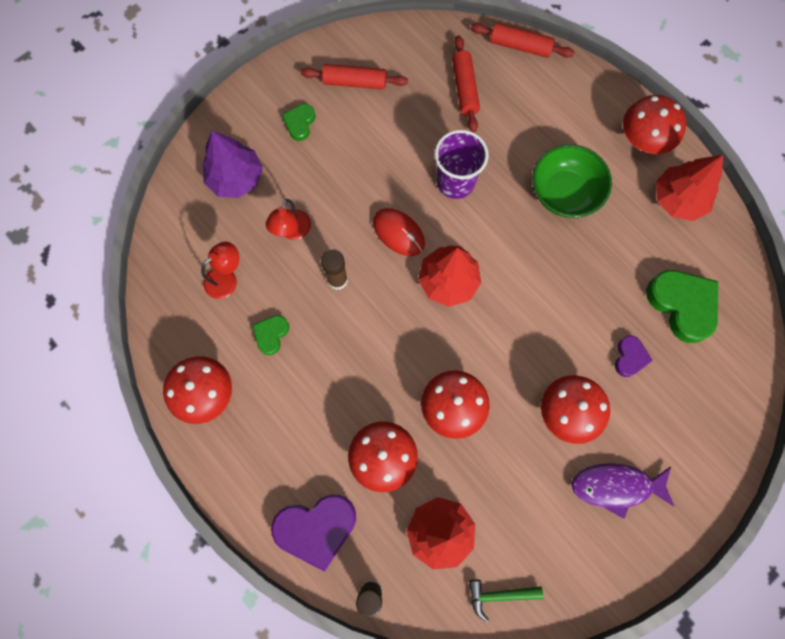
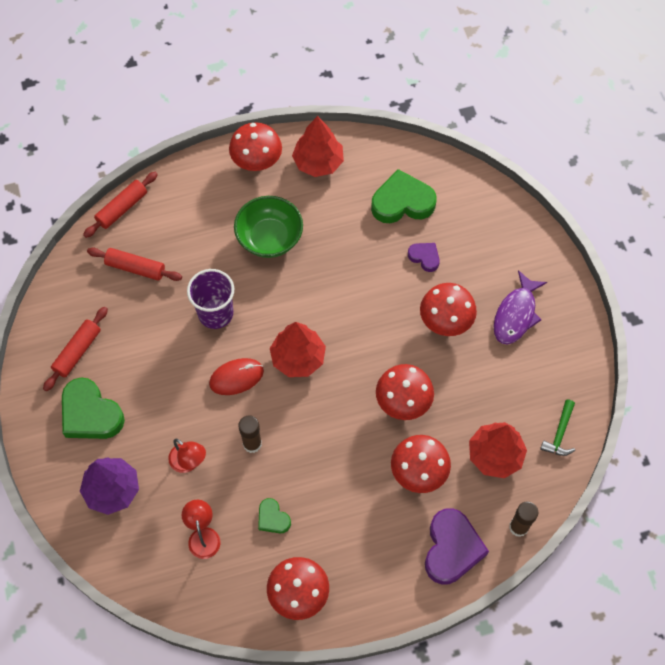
camera: 65 degrees left, 10 degrees down
green heart [282,104,315,141] -> green heart [62,378,125,439], size x1.91

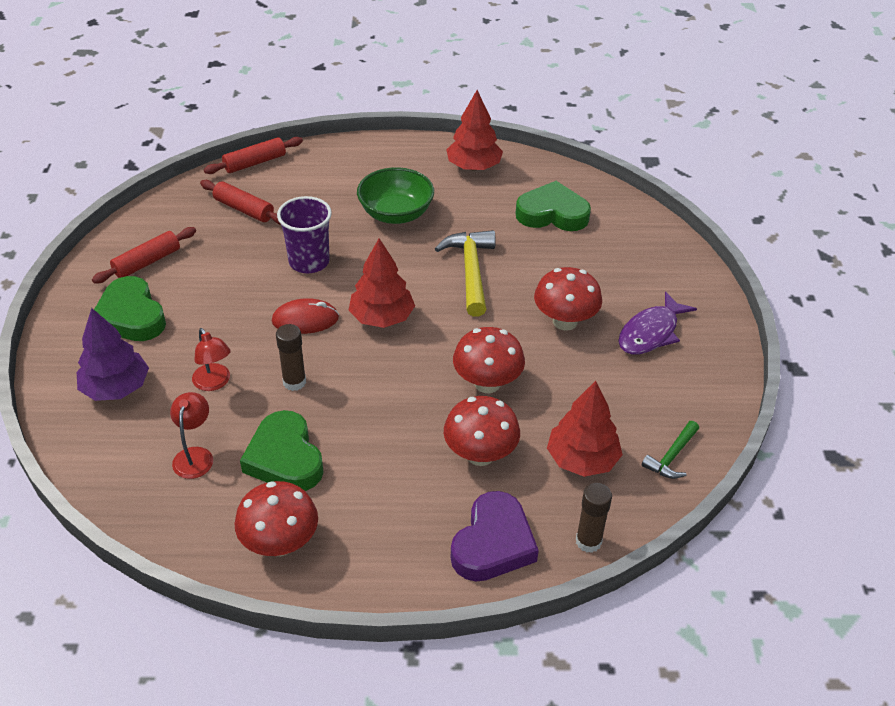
camera: 15 degrees right, 20 degrees down
red mushroom [229,122,282,171] -> none
green heart [258,498,291,533] -> green heart [240,410,324,491], size x1.91
purple heart [408,243,440,272] -> none
none -> yellow hammer [435,230,495,317]

